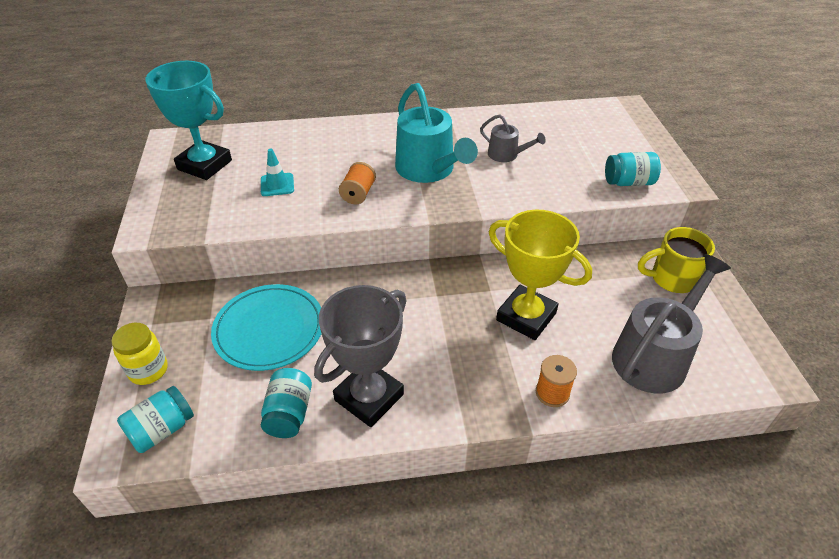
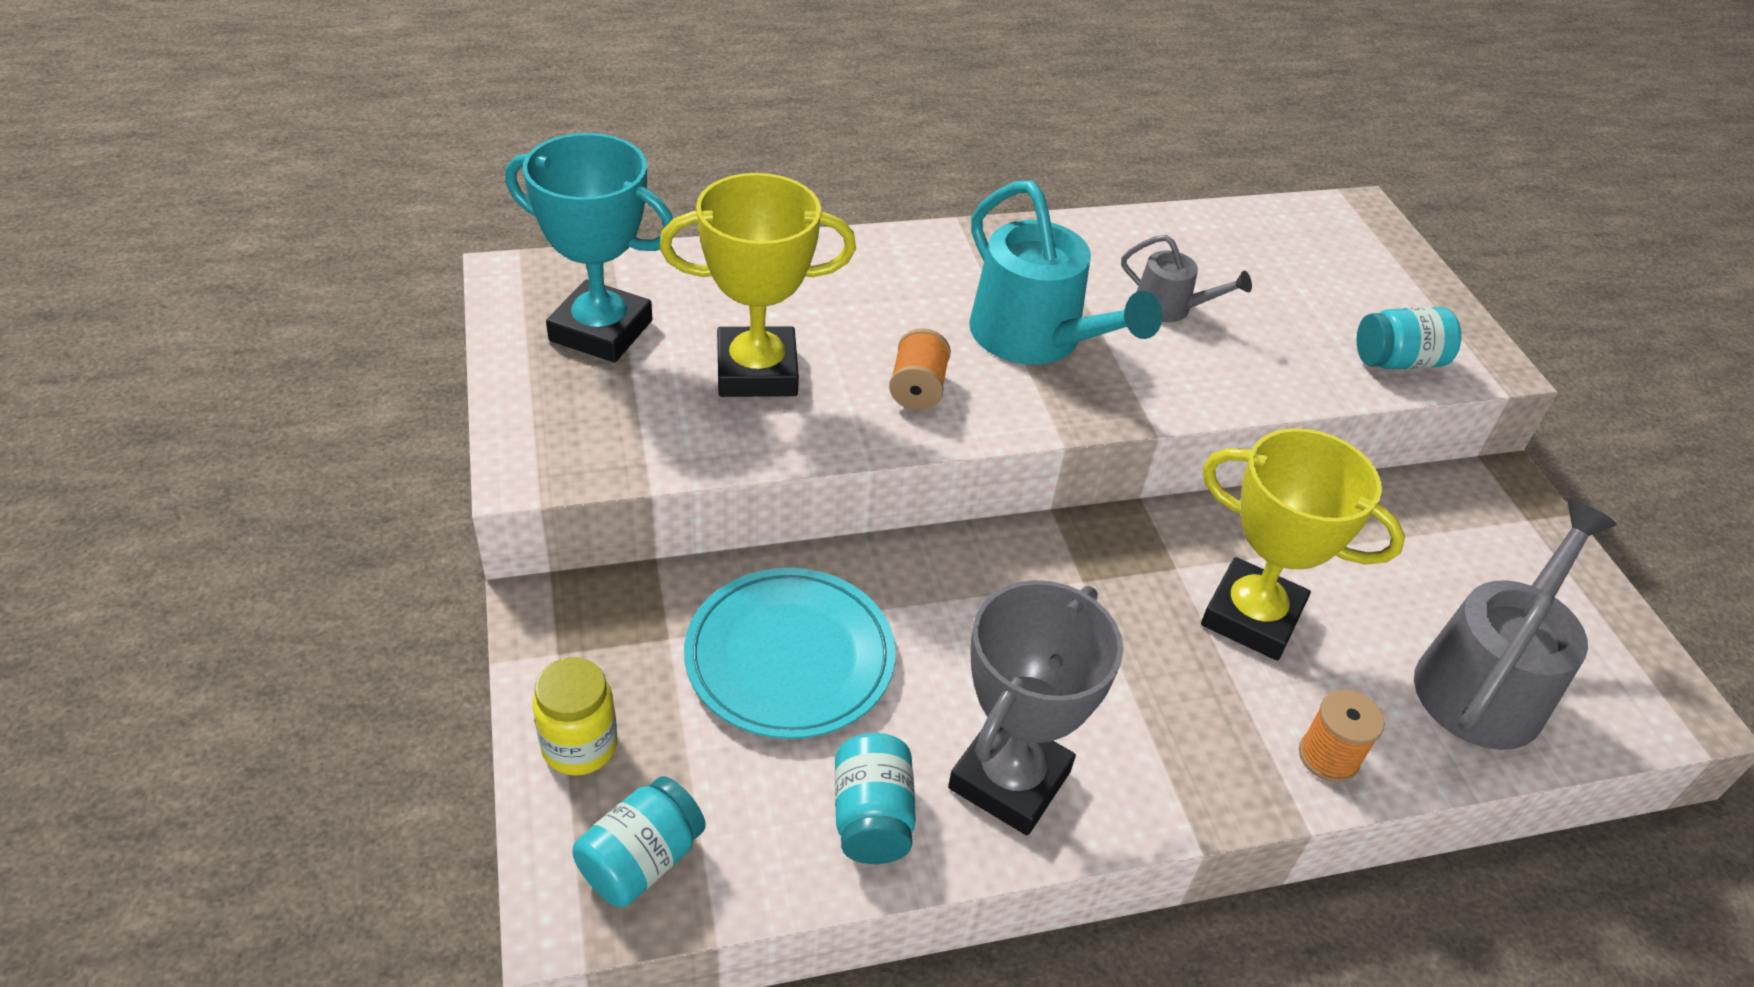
camera: 10 degrees left, 0 degrees up
turquoise traffic cone [261,149,294,196] -> yellow trophy [659,173,856,397]
yellow mug [638,227,715,293] -> none

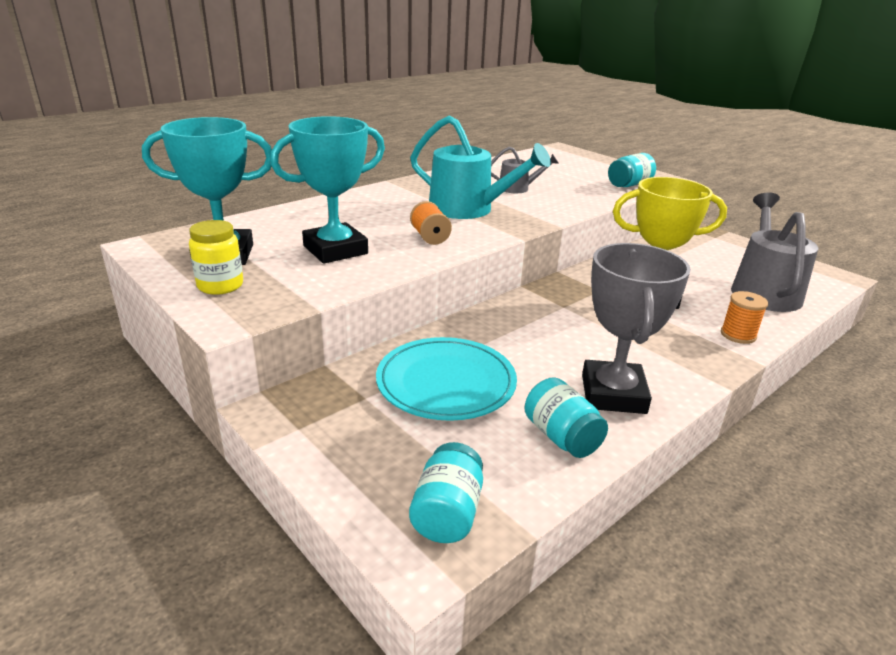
camera: 25 degrees left, 15 degrees down
yellow jar [533,657,617,776] -> yellow jar moved to [189,220,243,295]
yellow trophy [659,173,856,397] -> turquoise trophy [270,116,385,264]

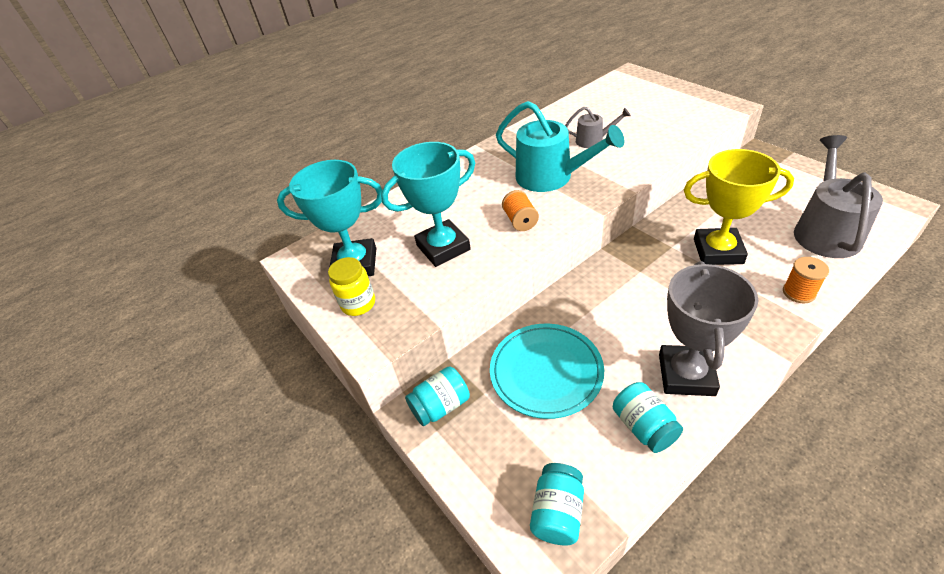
camera: 10 degrees right, 15 degrees up
turquoise jar [608,153,656,187] -> turquoise jar moved to [405,366,470,426]

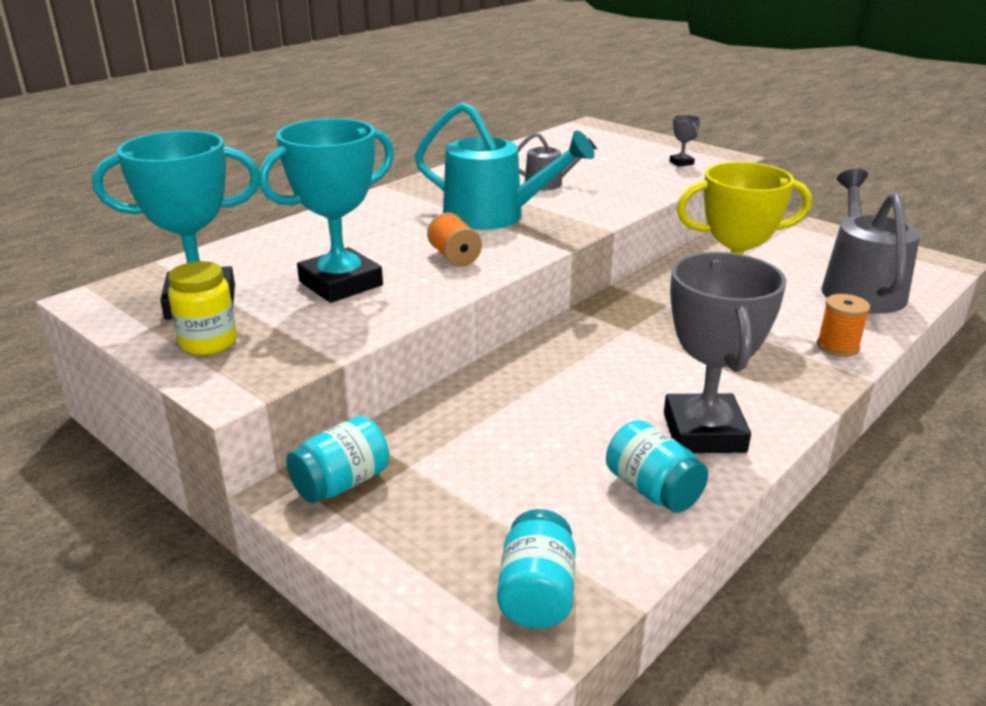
camera: 15 degrees left, 15 degrees down
turquoise plate [490,324,604,419] -> none
none -> grey trophy [670,115,700,167]

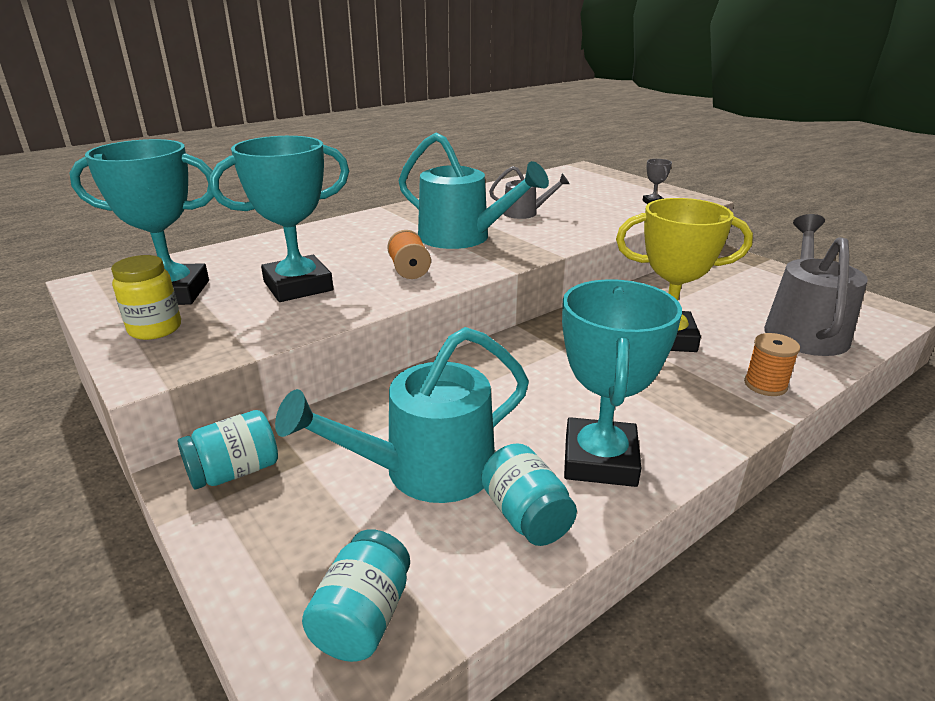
camera: 10 degrees right, 0 degrees up
grey trophy [664,252,786,453] -> turquoise trophy [562,279,682,487]
none -> turquoise watering can [275,327,529,503]

